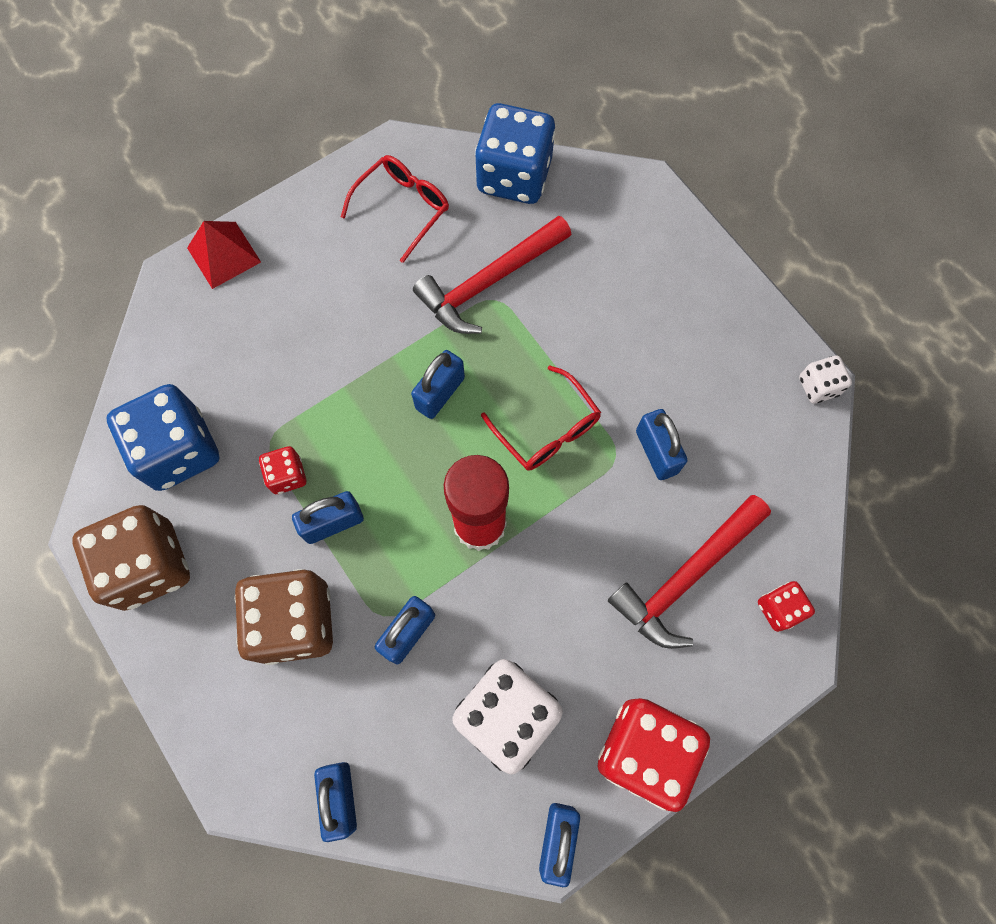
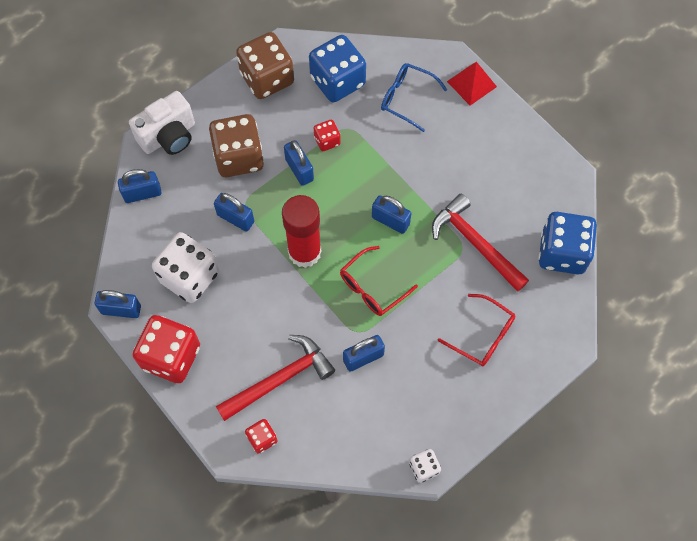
camera: 85 degrees right, 5 degrees down
red glasses [341,155,449,263] -> red glasses moved to [438,294,515,367]
red hammer [608,495,771,649] -> red hammer turned 105 degrees clockwise [216,335,335,421]
none -> white camera [129,91,195,155]
none -> blue glasses [381,63,447,132]

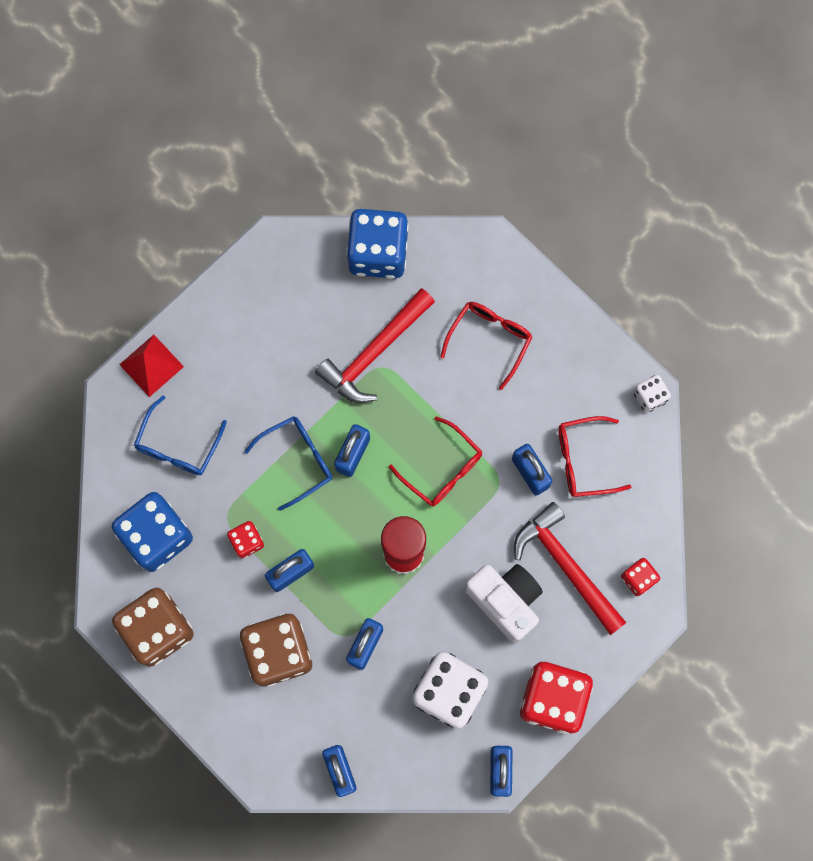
camera: 95 degrees left, 10 degrees up
white camera [129,91,195,155] -> white camera moved to [465,564,543,643]
none -> blue glasses [244,416,332,511]
none -> red glasses [559,416,631,497]

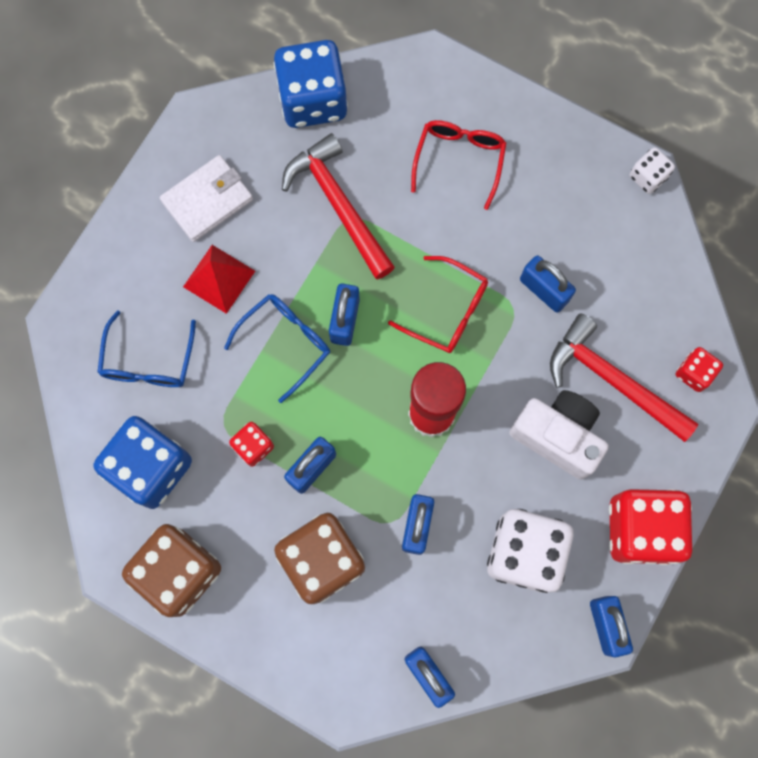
camera: 15 degrees left, 0 degrees up
red pyramid [119,335,184,397] -> red pyramid moved to [183,245,255,314]
red hammer [315,288,435,403] -> red hammer turned 120 degrees clockwise [282,133,395,280]
red glasses [559,416,631,497] -> none
none -> white wallet [160,155,253,242]

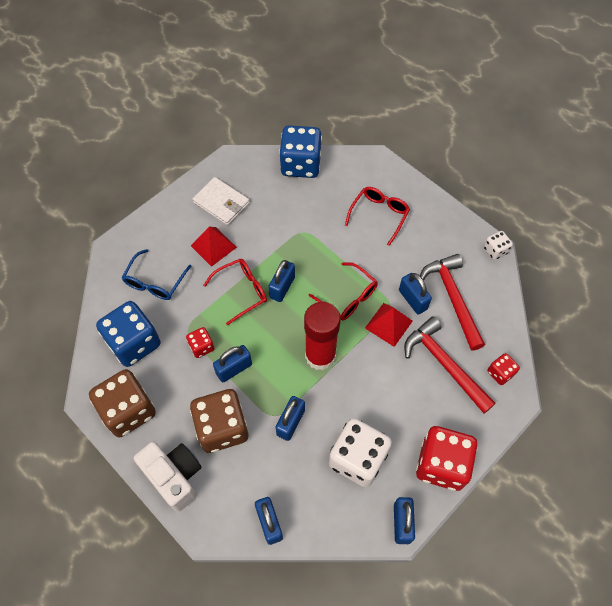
camera: 15 degrees right, 15 degrees down
white wallet [160,155,253,242] -> white wallet turned 60 degrees clockwise [193,177,250,225]
blue glasses [224,294,330,403] -> red glasses [203,259,267,325]
red hammer [282,133,395,280] -> red hammer moved to [420,254,485,351]
white camera [509,390,609,480] -> white camera moved to [134,442,202,512]
none -> red pyramid [365,303,413,347]

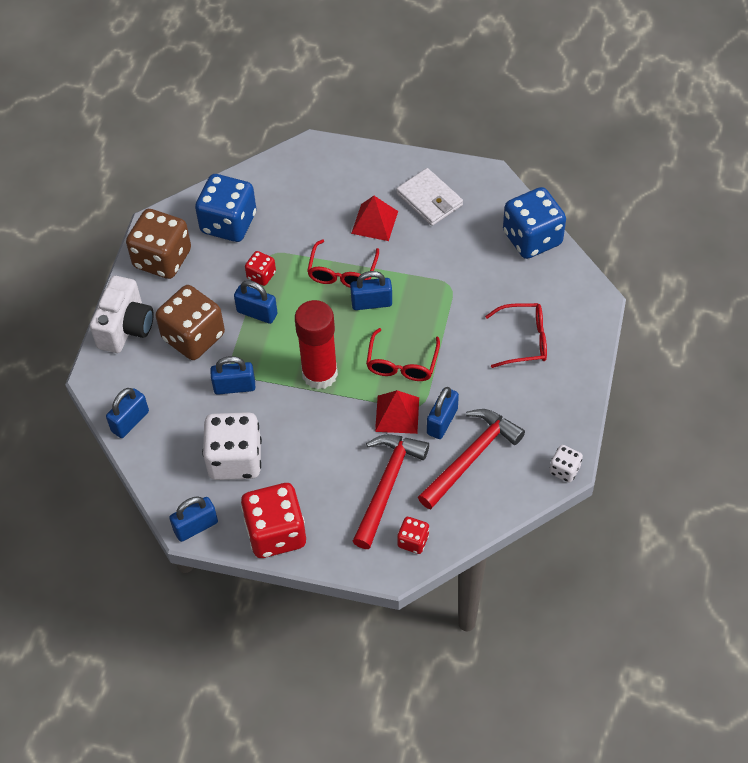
camera: 60 degrees right, 5 degrees down
blue glasses [122,249,191,300] -> none
white wallet [193,177,250,225] -> white wallet turned 45 degrees counterclockwise [396,168,463,226]
red glasses [203,259,267,325] -> red glasses turned 75 degrees clockwise [307,239,379,288]

